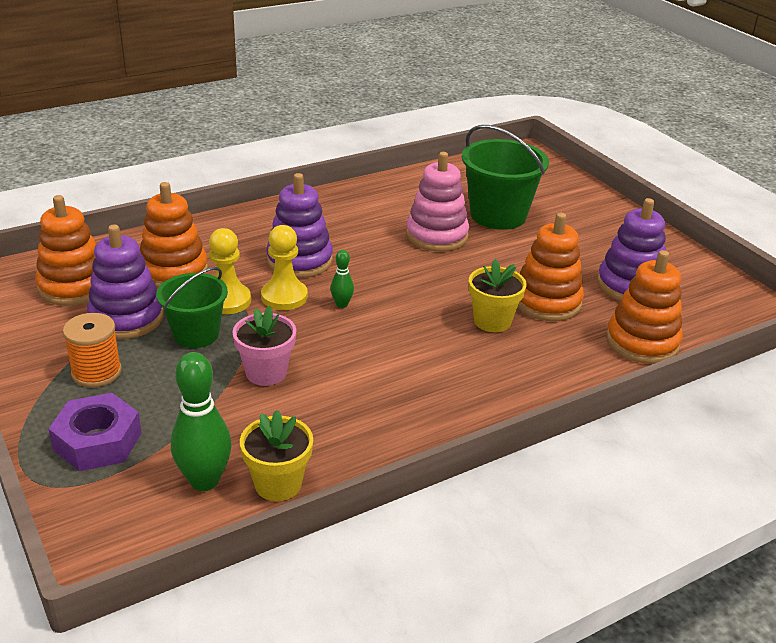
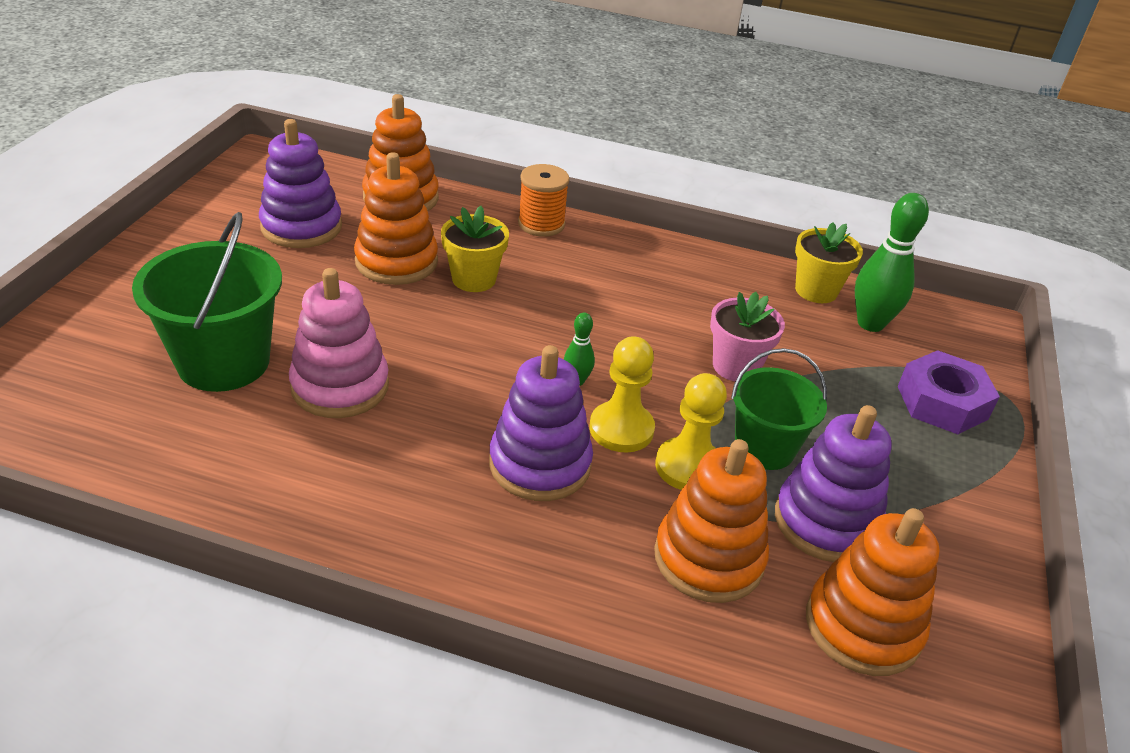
camera: 135 degrees left, 5 degrees up
orange spool [63,313,122,387] -> orange spool moved to [518,164,569,237]

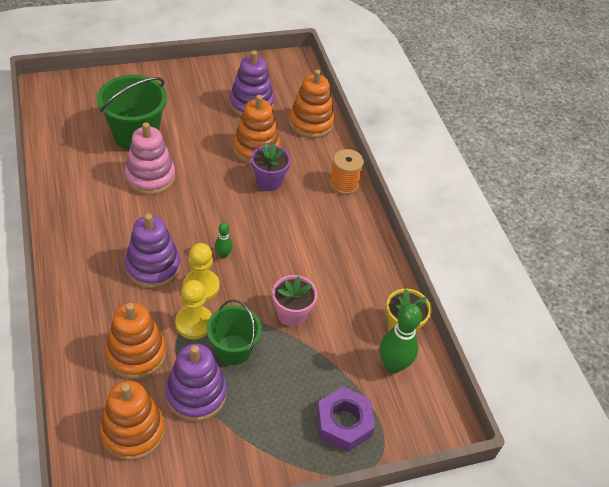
camera: 55 degrees right, 10 degrees up
yellow flower pot [441,206,509,292] -> purple flower pot [251,143,291,191]

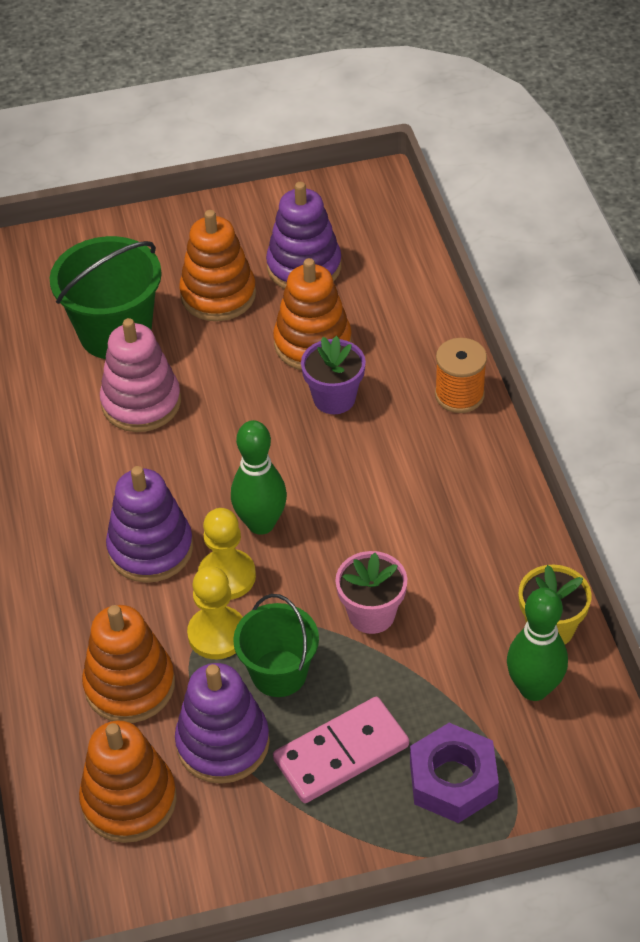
camera: 10 degrees right, 0 degrees up
green bowling pin [215,223,233,258] -> green bowling pin [231,420,287,535], size x1.96
orange stacking toy [289,69,335,138] -> orange stacking toy moved to [179,210,256,321]
none -> pink domino [273,697,409,803]

